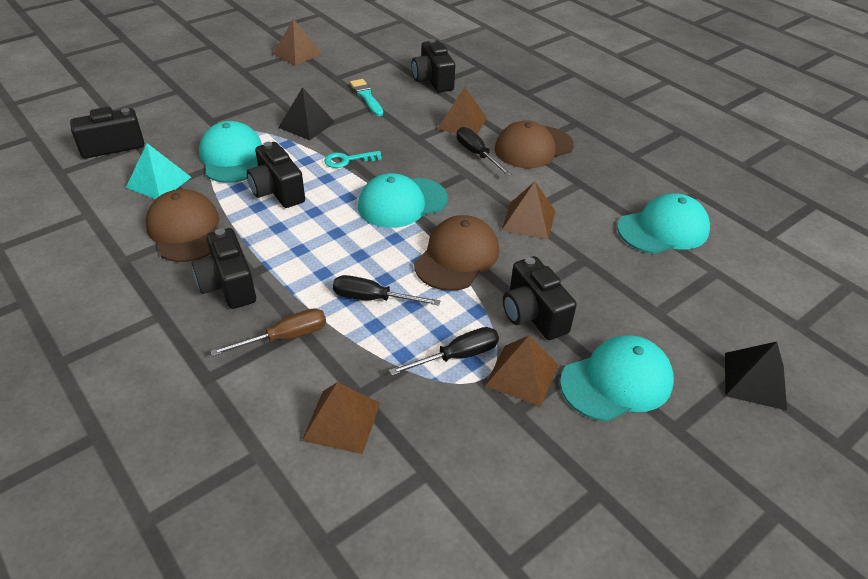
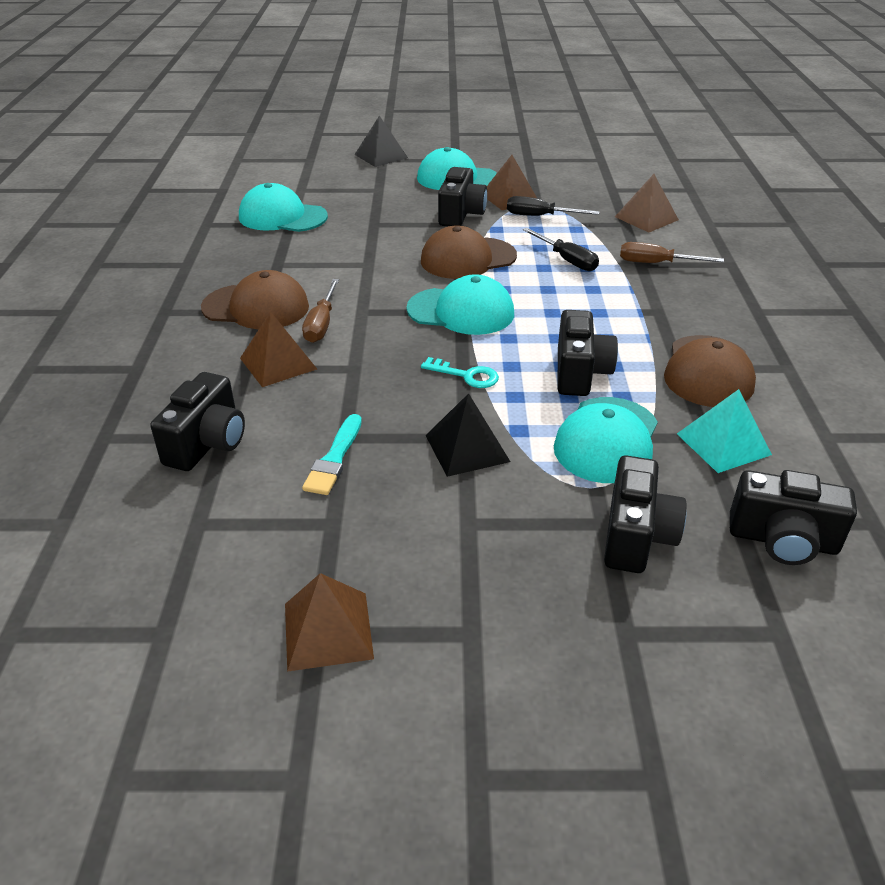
camera: 140 degrees left, 5 degrees down
black camera [192,228,256,309] -> black camera moved to [604,455,687,573]
black screwdriver [457,127,512,176] -> brown screwdriver [302,279,339,343]
brown pyramid [502,182,555,239] -> none

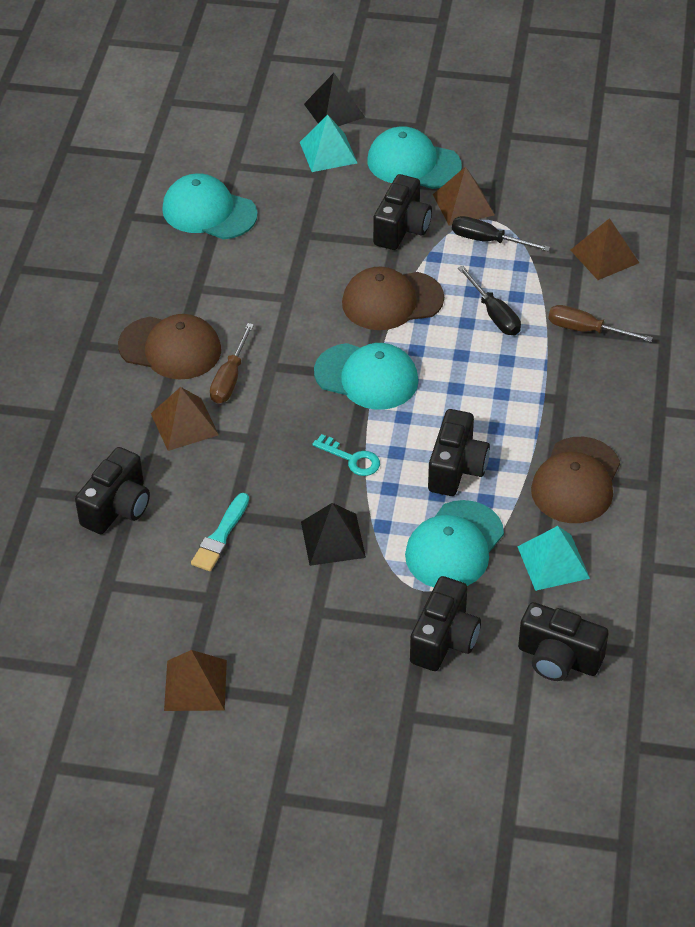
camera: 10 degrees right, 10 degrees up
none -> turquoise pyramid [300,114,357,172]

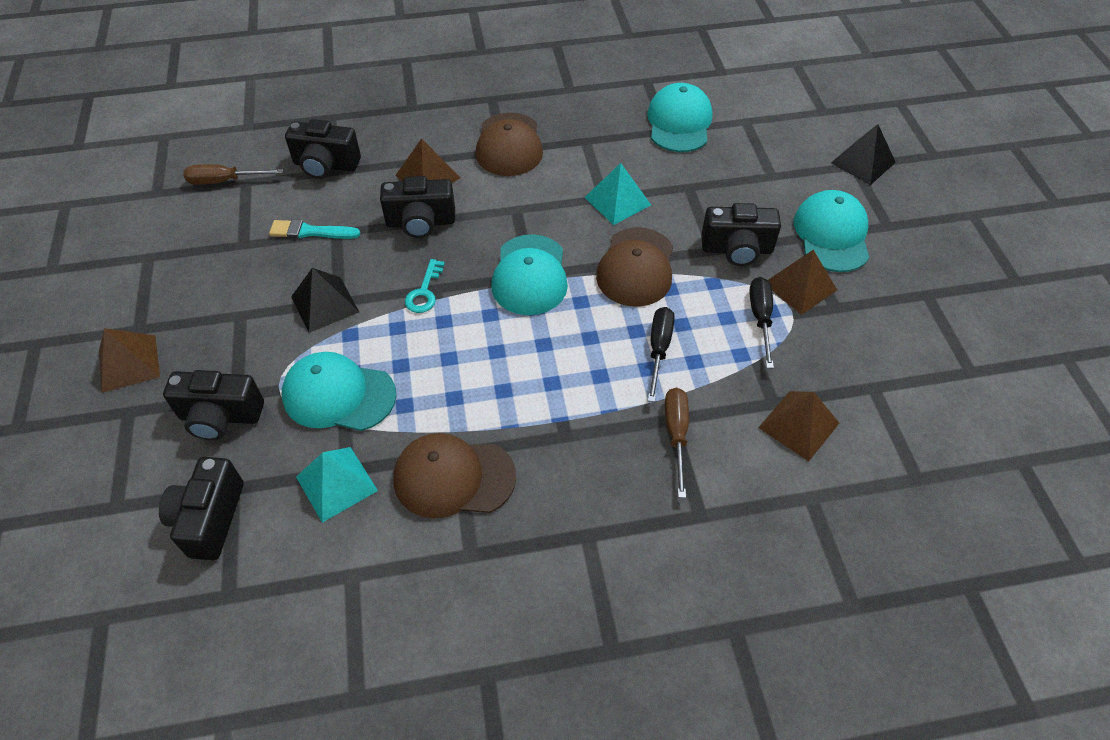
camera: 70 degrees right, 5 degrees up
brown pyramid [164,650,227,711] -> brown pyramid moved to [99,328,160,393]
brown screwdriver [210,323,254,404] -> brown screwdriver moved to [184,164,283,184]
turquoise pyramid [300,114,357,172] -> turquoise pyramid moved to [584,163,651,225]
brown cap [342,266,444,330] -> brown cap turned 135 degrees counterclockwise [596,227,673,307]
black camera [428,409,490,496] -> black camera moved to [380,176,455,238]
black screwdriver [458,266,521,335] -> black screwdriver turned 150 degrees clockwise [648,307,675,402]

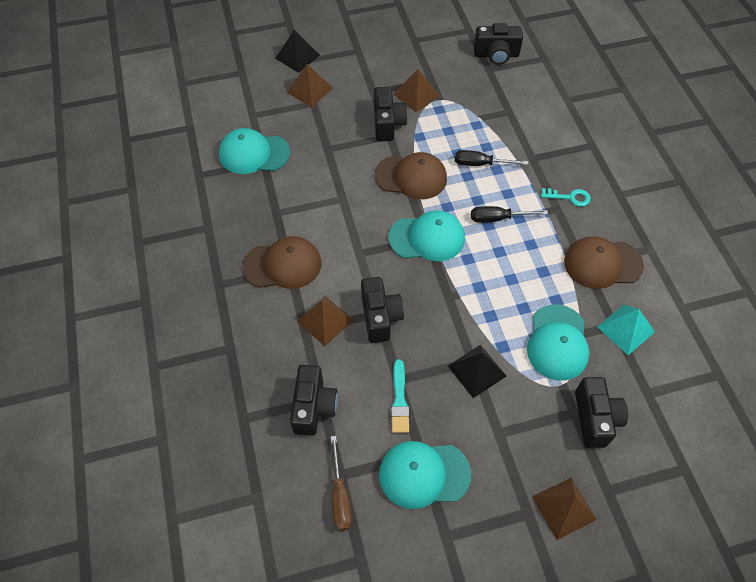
camera: 95 degrees left, 5 degrees up
black camera [159,457,244,560] -> black camera moved to [474,23,523,65]
brown cap [393,433,516,518] -> brown cap turned 90 degrees clockwise [564,236,644,289]
turquoise key [405,259,445,313] -> turquoise key moved to [541,188,591,207]
turquoise pyramid [584,163,651,225] -> none
brown screwdriver [665,388,689,498] -> none
black screwdriver [749,277,774,368] -> black screwdriver moved to [471,206,548,223]
brown pyramid [758,391,839,461] -> brown pyramid moved to [287,64,333,107]
turquoise cap [794,190,869,272] -> turquoise cap moved to [379,441,471,509]

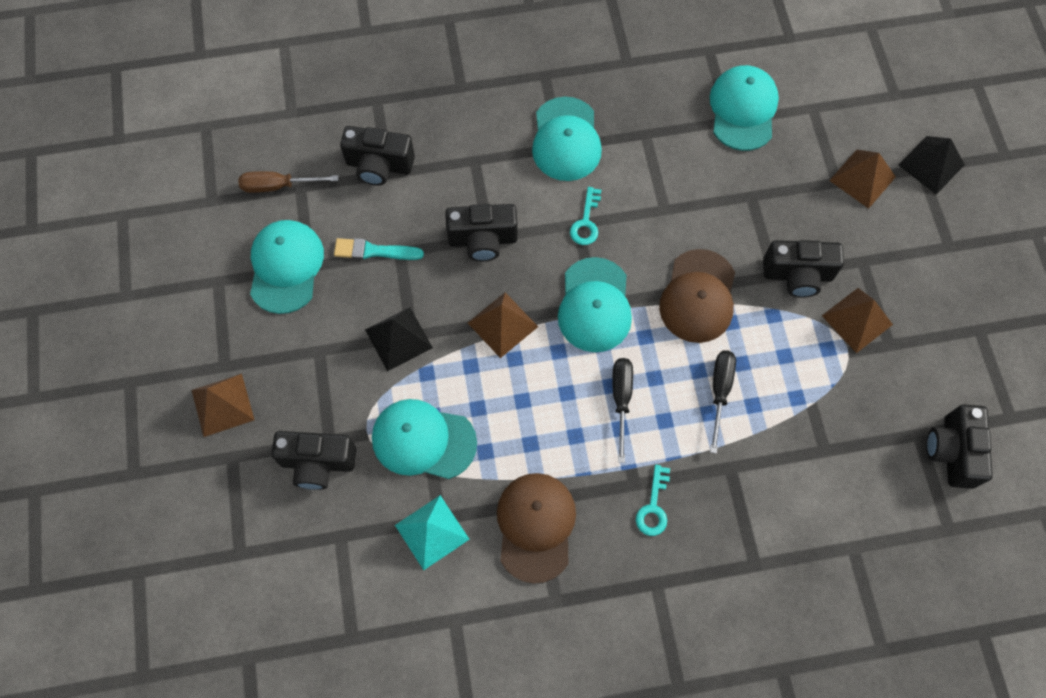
camera: 95 degrees right, 10 degrees up
brown cap [243,236,321,289] -> turquoise cap [532,97,602,181]
brown pyramid [297,296,353,346] -> brown pyramid moved to [468,293,538,358]
none -> turquoise key [570,187,601,245]

